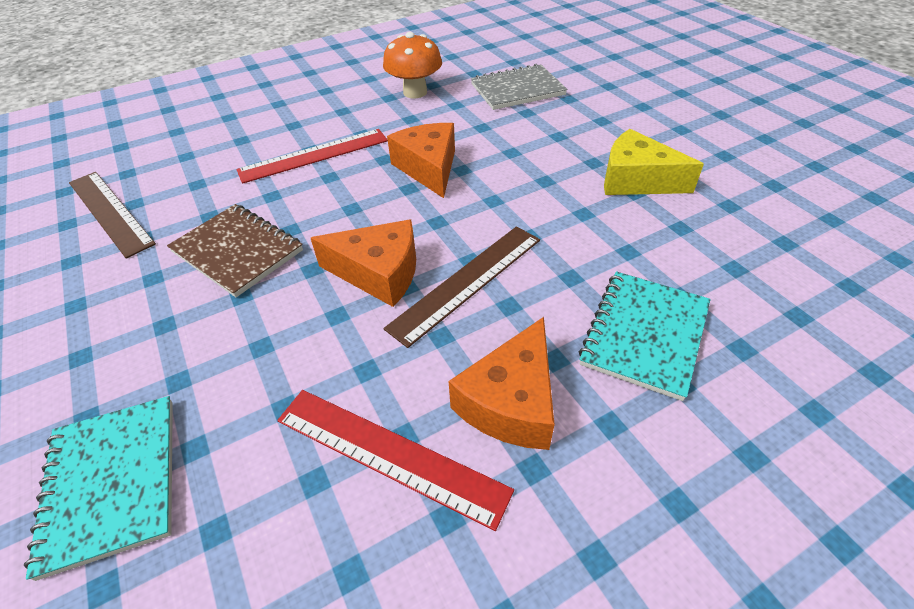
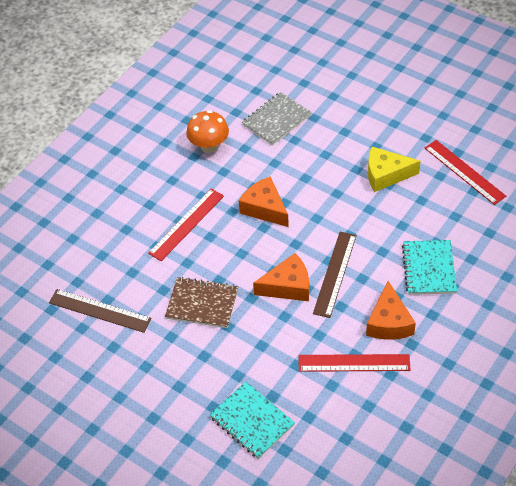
camera: 25 degrees left, 5 degrees up
none -> red ruler [425,140,506,205]

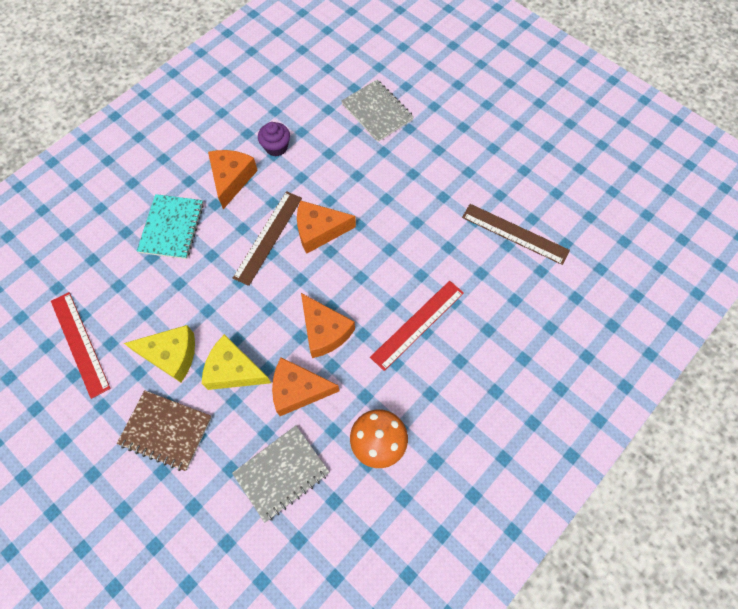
camera: 175 degrees left, 15 degrees up
brown notebook [165,277,238,328] -> brown notebook moved to [117,390,212,471]
turquoise notebook [209,382,295,459] -> grey notebook [341,80,414,142]
red ruler [299,354,411,372] -> purple cupcake [258,122,290,157]
none -> yellow cheese [202,334,271,390]
none -> orange cheese [272,357,339,416]

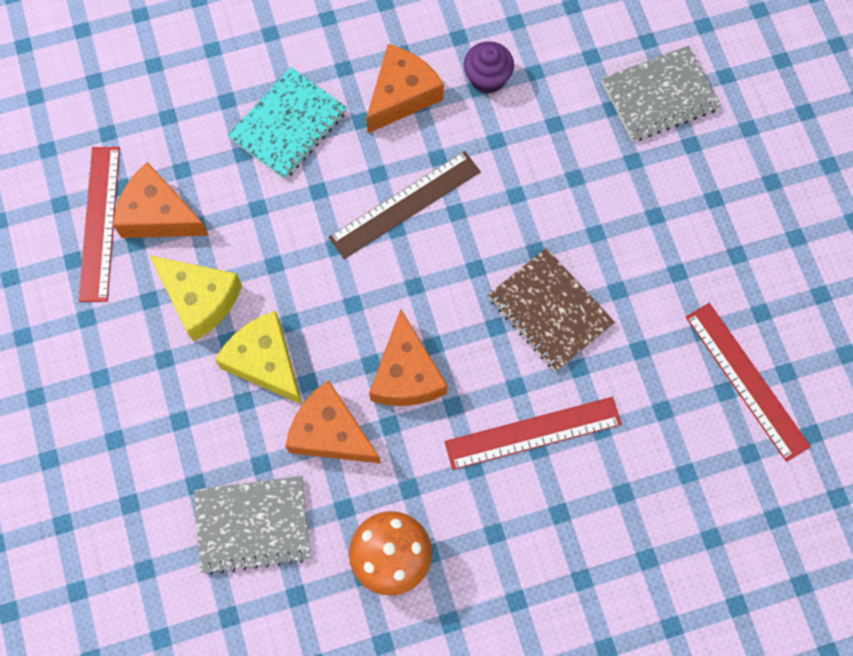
camera: 30 degrees right, 5 degrees up
brown notebook [117,390,212,471] -> brown notebook moved to [488,248,615,371]
orange cheese [297,200,356,254] -> orange cheese moved to [113,162,208,238]
grey notebook [341,80,414,142] -> grey notebook turned 75 degrees clockwise [602,46,721,142]
brown ruler [462,204,570,265] -> red ruler [686,303,811,462]

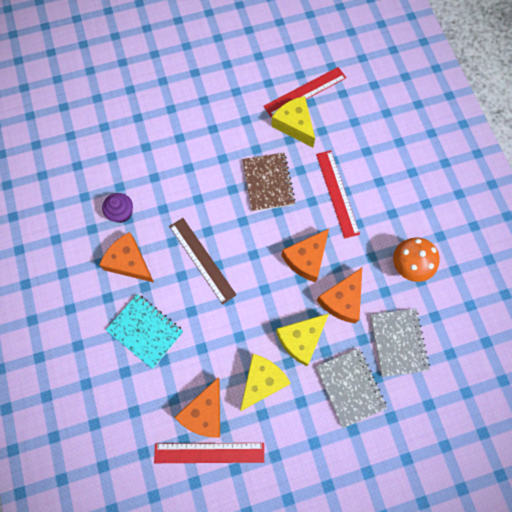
camera: 90 degrees left, 0 degrees up
orange cheese [369,309,448,406] -> orange cheese turned 135 degrees clockwise [281,229,329,282]
brown notebook [488,248,615,371] -> brown notebook turned 60 degrees counterclockwise [242,153,296,212]
grey notebook [602,46,721,142] -> grey notebook moved to [316,348,387,428]
none -> yellow cheese [271,96,315,147]

